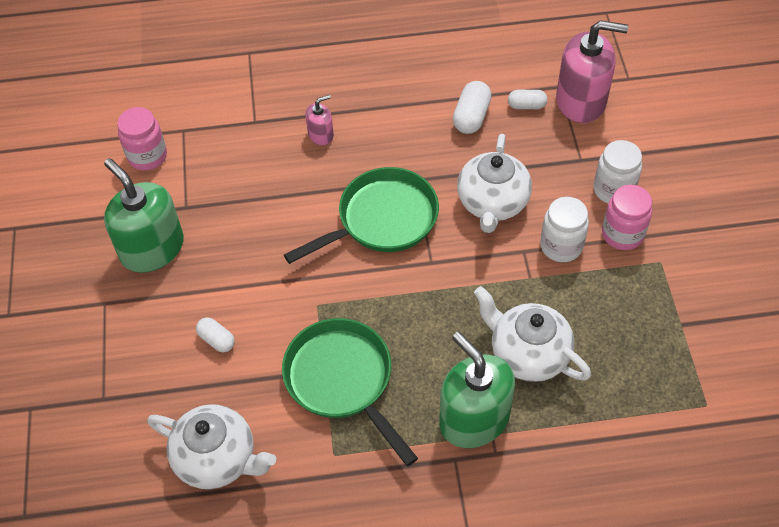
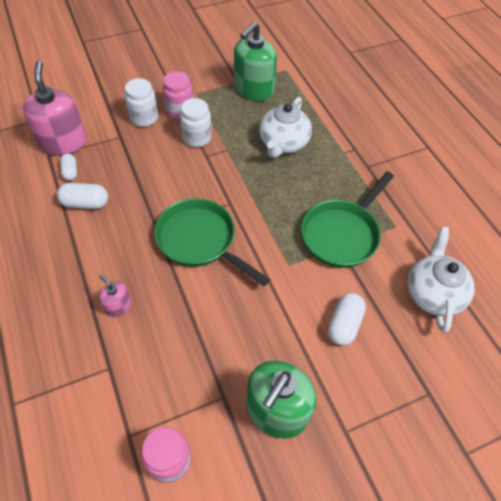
camera: 110 degrees left, 0 degrees up
white capsule [196,317,235,352] -> white capsule [328,293,366,346], size x1.54
green soap dispenser [439,332,515,448] -> green soap dispenser moved to [234,22,277,101]
white teapot [457,134,532,233] -> none

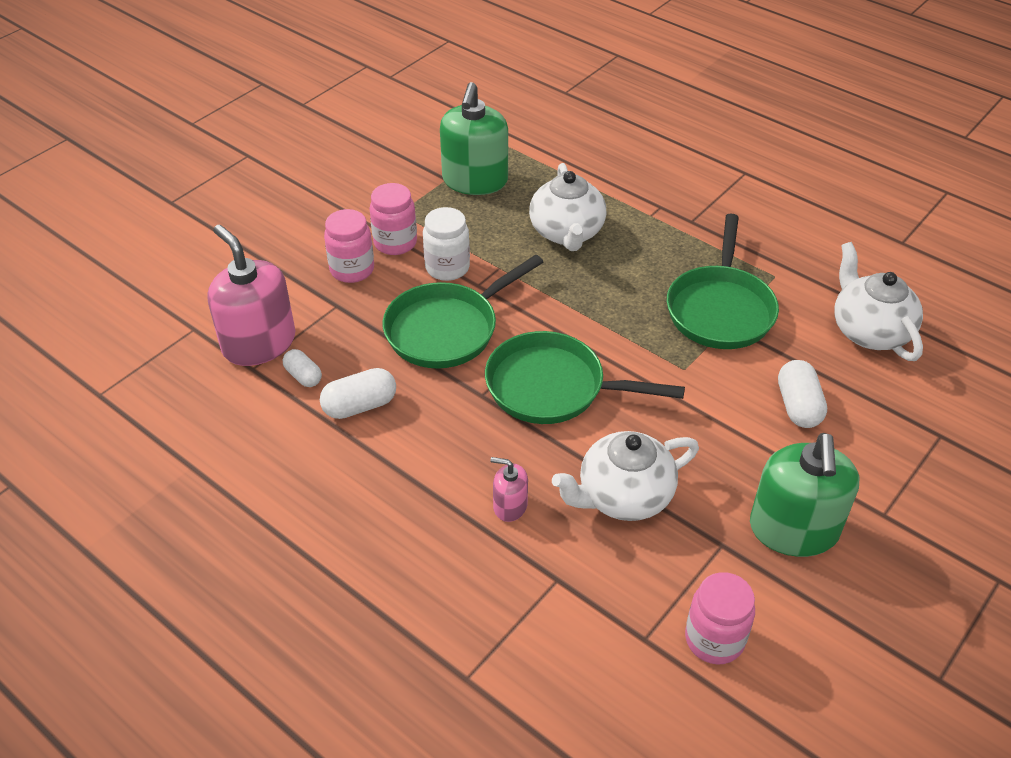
camera: 25 degrees left, 10 degrees down
white jar [125,78,158,127] -> pink jar [324,209,374,283]
none -> green pan [382,255,543,368]
none -> white teapot [552,431,699,521]

